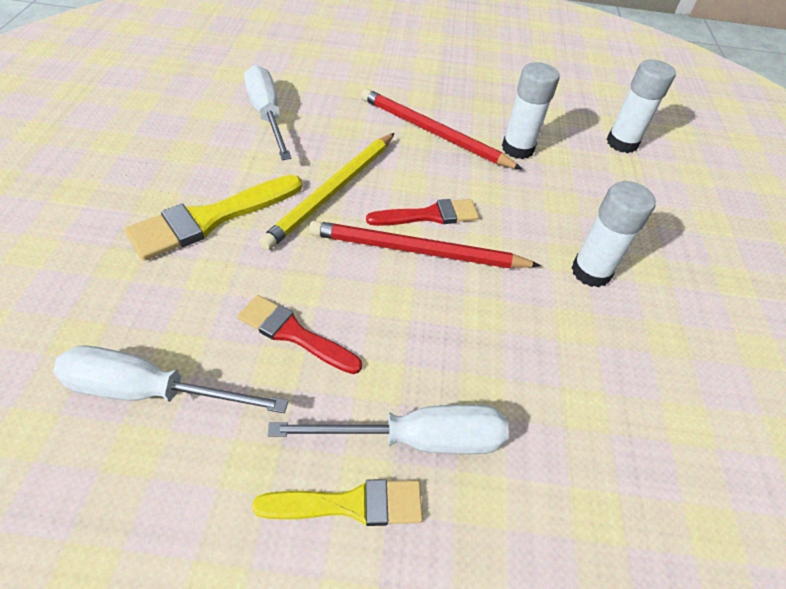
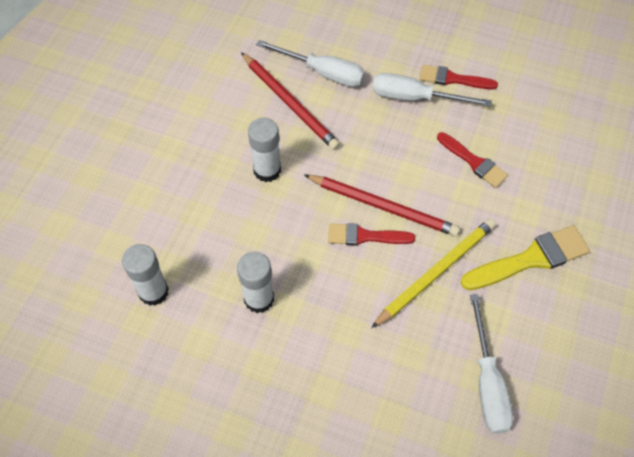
camera: 160 degrees left, 10 degrees up
white screwdriver [53,345,288,413] -> white screwdriver moved to [256,40,365,87]
yellow brush [252,479,423,526] -> red brush [420,65,498,89]
red pencil [361,88,522,169] -> red pencil moved to [241,52,340,150]

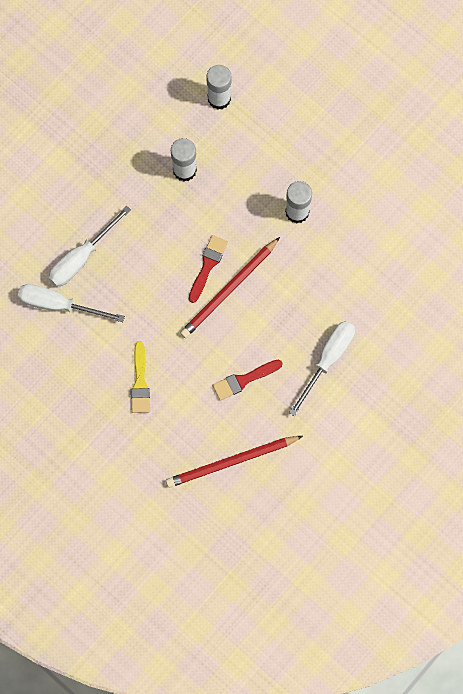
camera: 110 degrees right, 15 degrees up
red pencil [241,52,340,150] -> red pencil moved to [166,436,303,488]
white screwdriver [256,40,365,87] -> white screwdriver moved to [48,206,131,287]
yellow pencil [371,218,496,328] -> none
red brush [420,65,498,89] -> none
yellow brush [461,225,590,290] -> yellow brush [131,341,150,413], size x0.65

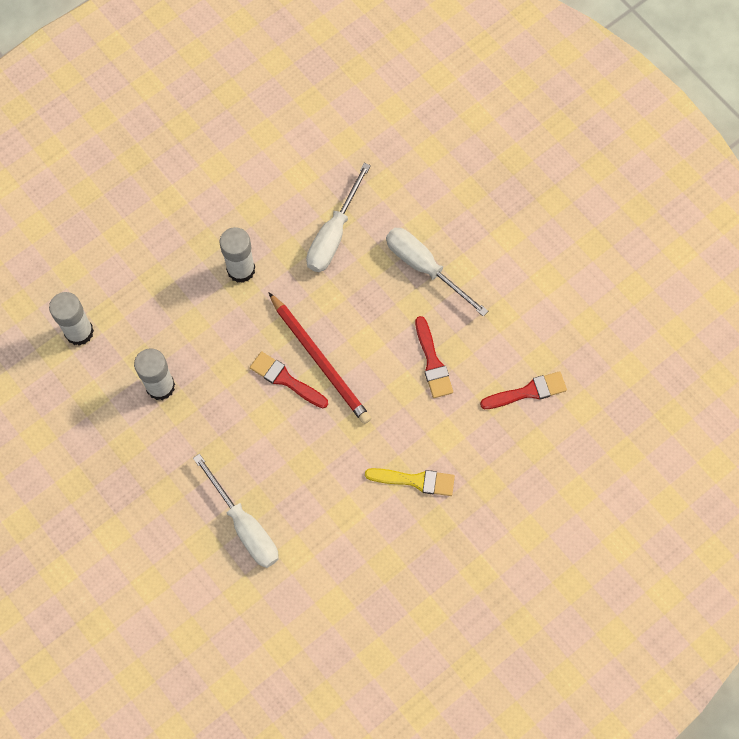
camera: 80 degrees left, 5 degrees down
white screwdriver [18,284,125,322] -> white screwdriver moved to [306,163,371,272]
red pencil [166,436,303,488] -> red brush [480,371,567,409]

